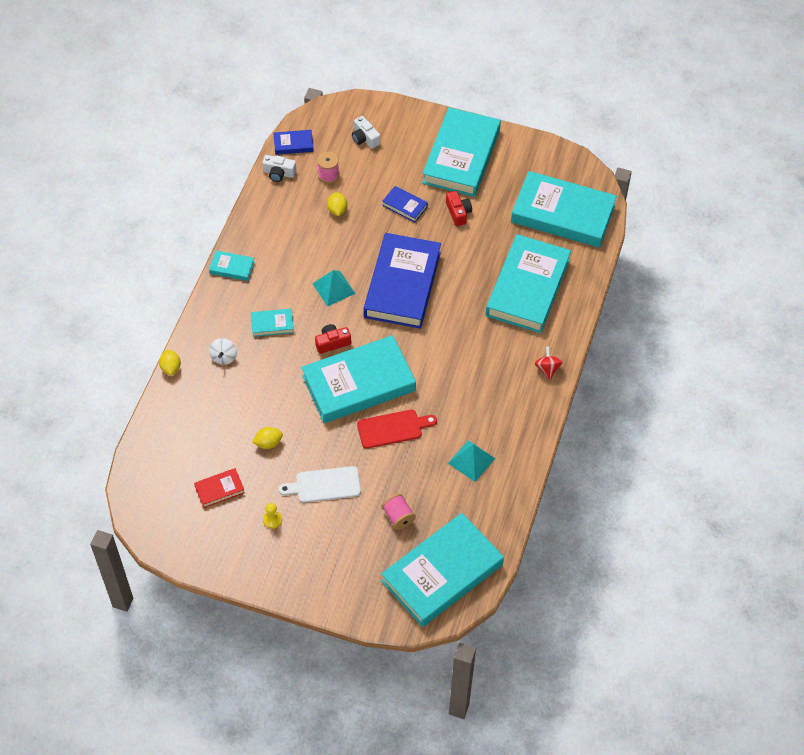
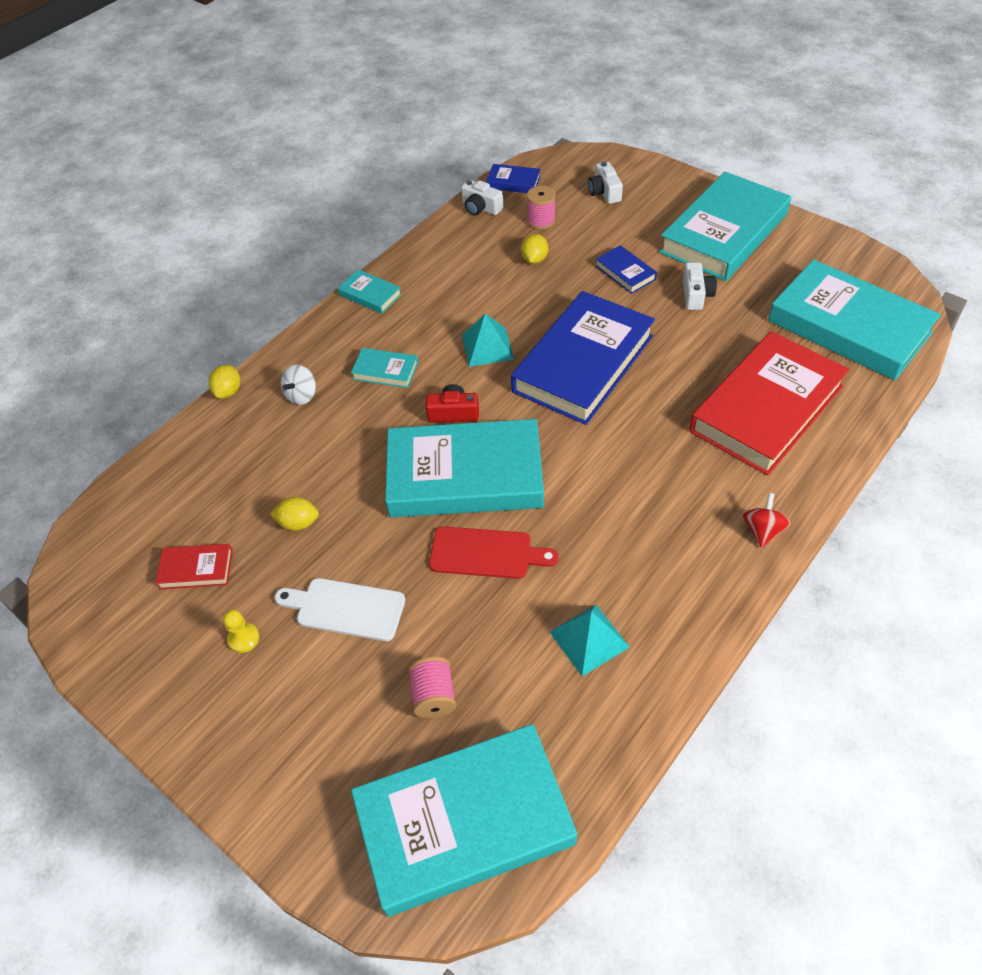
camera: 25 degrees right, 5 degrees down
red camera [446,191,472,226] -> white camera [683,262,717,310]
turquoise book [486,234,571,333] -> red book [689,331,849,475]

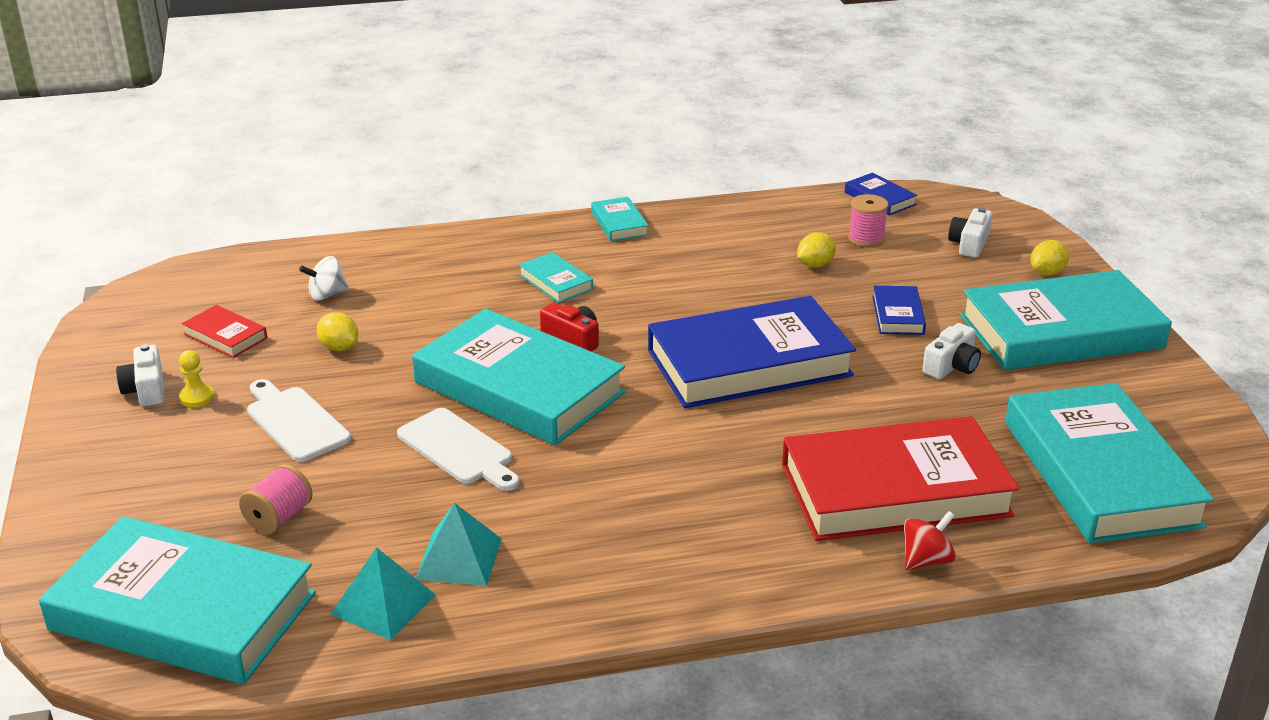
camera: 35 degrees right, 20 degrees down
yellow lemon [209,365,240,399] -> yellow lemon moved to [1030,240,1069,276]
white spinning top [281,365,316,405] -> white spinning top moved to [299,256,349,301]
red cutting board [429,526,559,579] -> white cutting board [397,408,520,491]
white camera [461,179,503,216] -> white camera moved to [116,344,164,407]
turquoise pyramid [462,314,514,367] -> turquoise pyramid moved to [331,547,436,640]
red spinning top [743,493,791,548] -> red spinning top moved to [904,511,956,570]

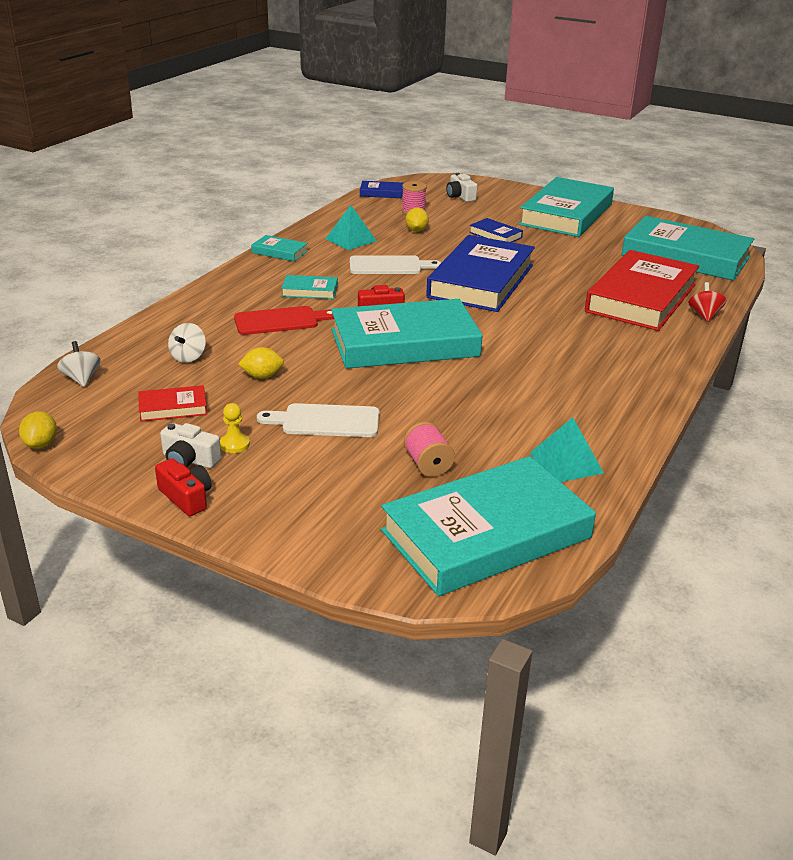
camera: 50 degrees left, 0 degrees up
white cutting board [397,408,520,491] -> white cutting board moved to [350,255,441,274]
turquoise pyramid [416,503,502,586] -> turquoise pyramid moved to [325,205,377,250]
white camera [922,323,981,379] -> none
yellow lemon [1030,240,1069,276] -> yellow lemon moved to [19,411,57,449]
none -> white spinning top [57,341,101,387]
none -> red camera [155,458,212,516]
none -> red cutting board [234,306,334,335]

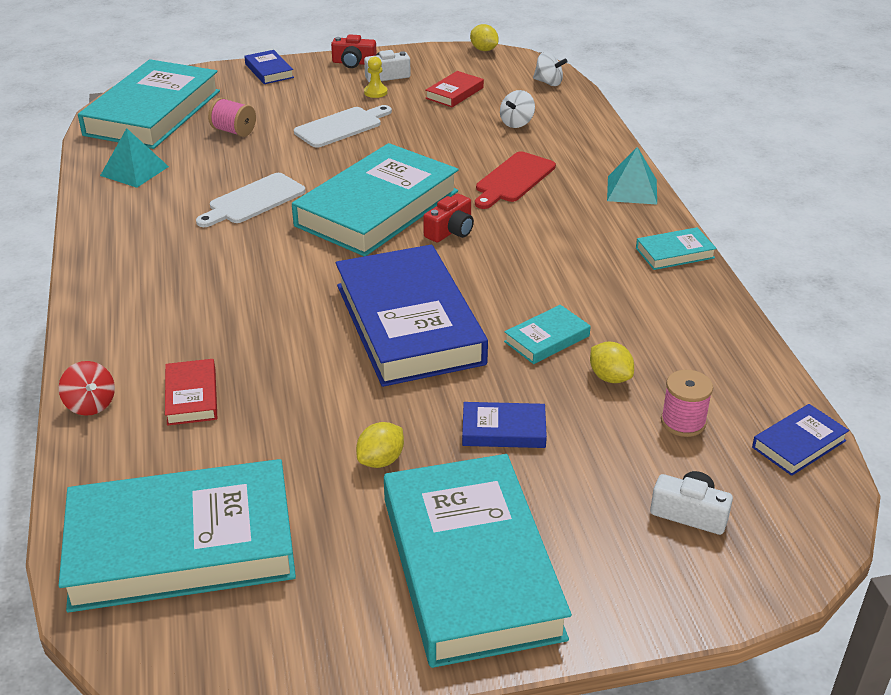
camera: 140 degrees right, 5 degrees up
white spinning top [168,323,206,363] -> white spinning top turned 120 degrees counterclockwise [500,90,535,128]
yellow lemon [238,347,284,379] -> yellow lemon moved to [356,422,404,468]
turquoise book [281,275,338,299] -> turquoise book moved to [504,305,591,364]
turquoise pyramid [325,205,377,250] -> turquoise pyramid moved to [607,147,657,205]
white cutting board [350,255,441,274] -> white cutting board moved to [196,173,306,227]
red book [585,250,699,331] -> red book [165,359,217,426], size x0.43
none -> blue book [244,50,294,84]

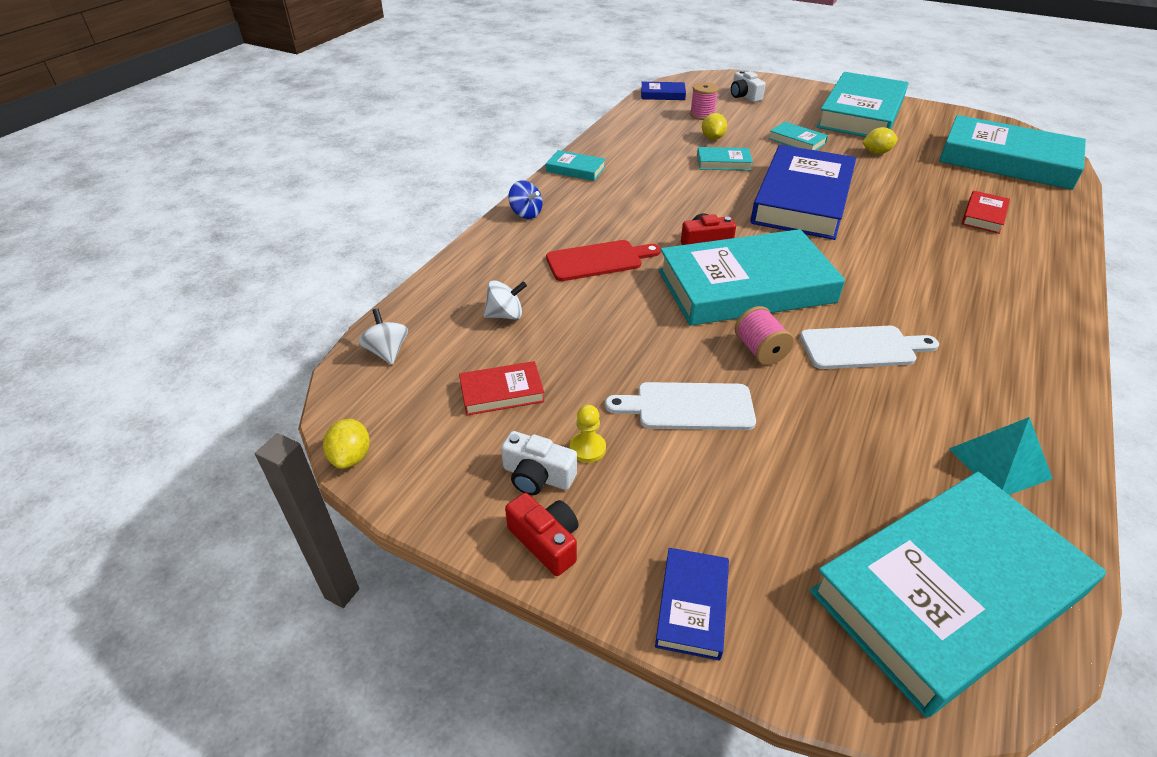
camera: 140 degrees left, 5 degrees up
red spinning top [59,361,115,416] -> none
pink spool [208,98,256,137] -> pink spool moved to [735,306,794,365]
blue book [462,402,547,448] -> turquoise book [768,122,828,150]
turquoise pyramid [607,147,657,205] -> blue spinning top [508,180,542,219]

